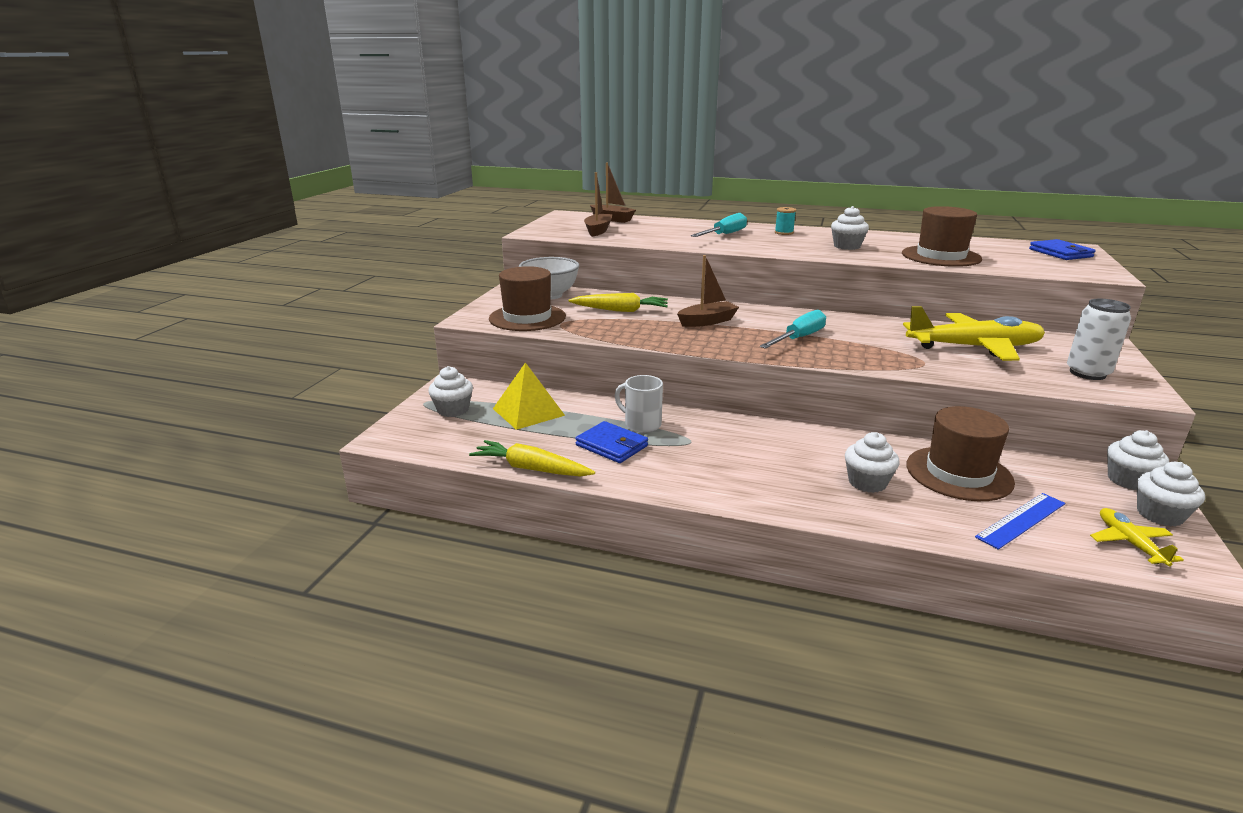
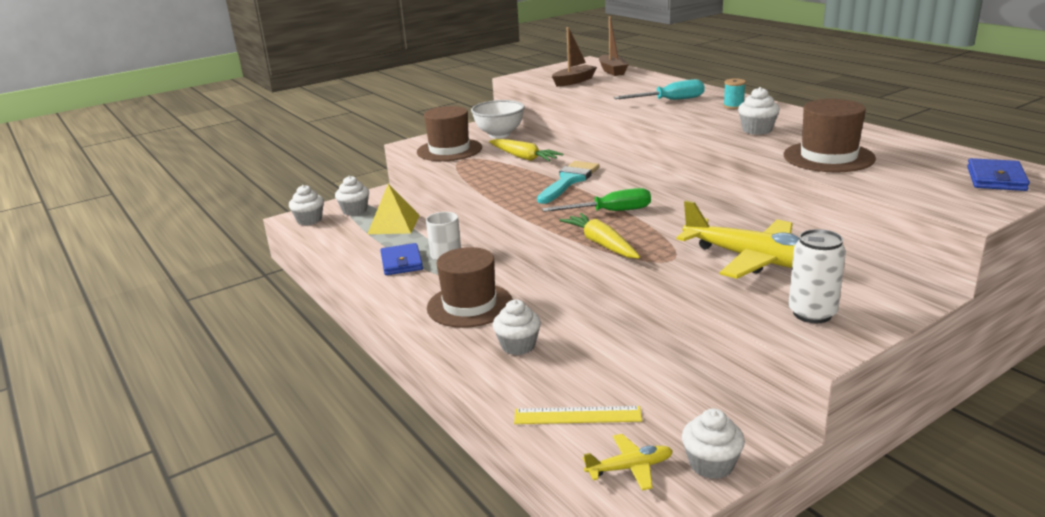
camera: 40 degrees right, 0 degrees up
yellow carrot [469,440,595,477] -> yellow carrot moved to [559,213,640,259]
brown boat [677,255,739,327] -> turquoise brush [537,161,599,204]
turquoise screwdriver [760,310,826,349] -> green screwdriver [542,188,651,212]
brown hat [906,406,1015,501] -> brown hat moved to [427,247,513,328]
blue ruler [975,493,1065,550] -> yellow ruler [514,406,642,424]
yellow plane [1090,508,1184,566] -> yellow plane turned 45 degrees clockwise [583,434,673,491]
white cupcake [1107,430,1169,490] -> white cupcake moved to [289,185,324,225]

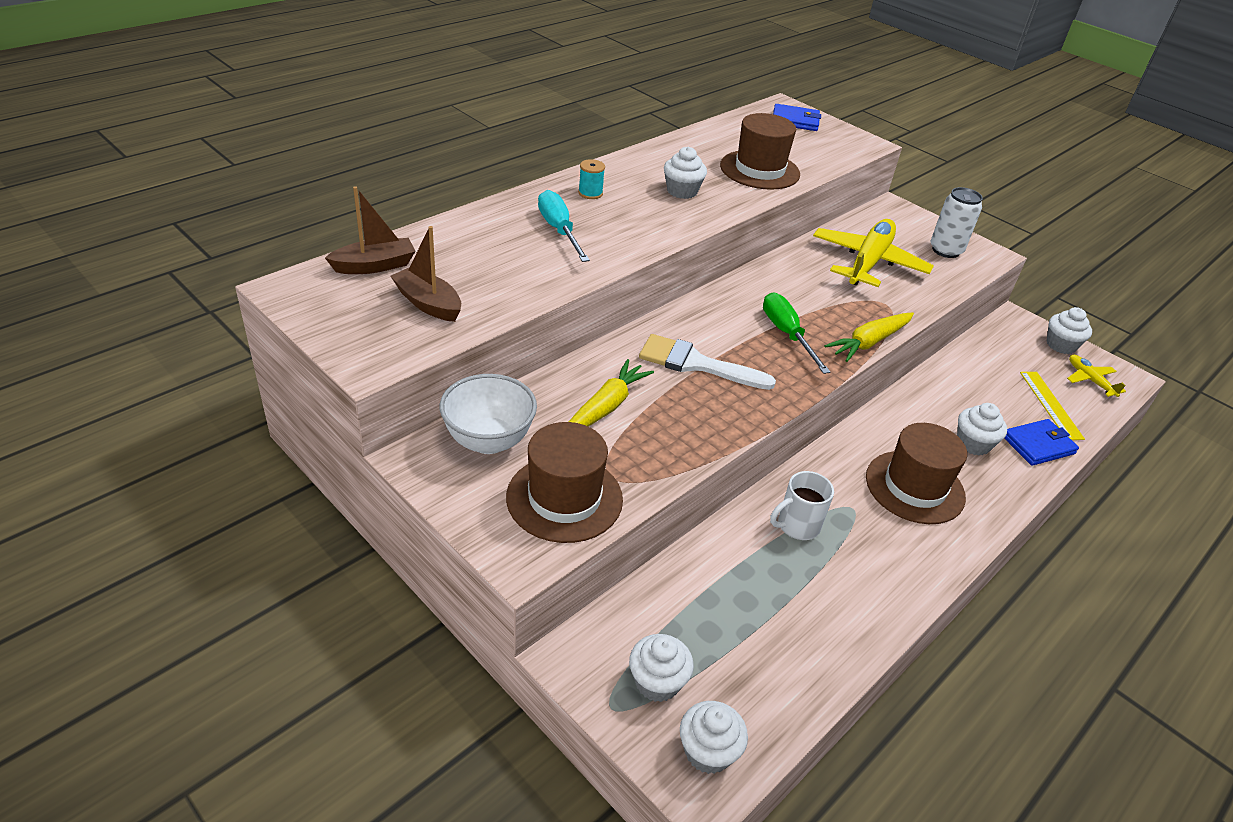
camera: 105 degrees left, 15 degrees up
yellow pyramid [367,184,420,234] -> none
blue wallet [381,243,423,275] -> blue wallet moved to [1004,419,1079,466]
turquoise brush [537,161,599,204] -> white brush [639,334,776,390]

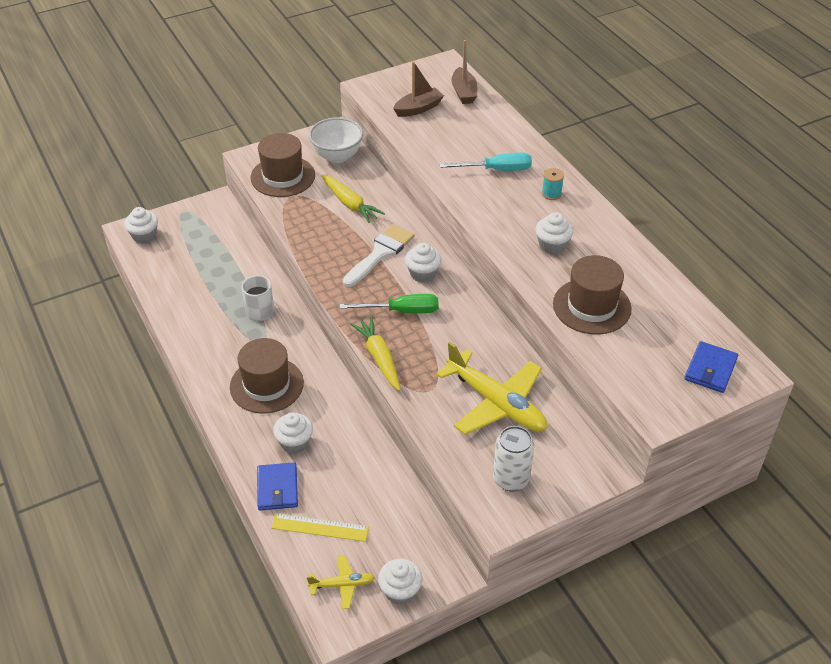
camera: 110 degrees right, 5 degrees up
white cupcake [629,634,694,702] -> white cupcake moved to [405,243,441,283]

